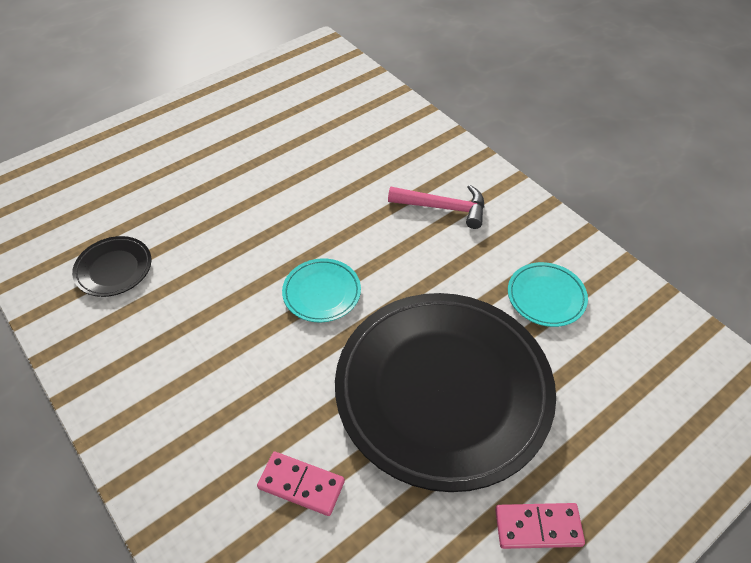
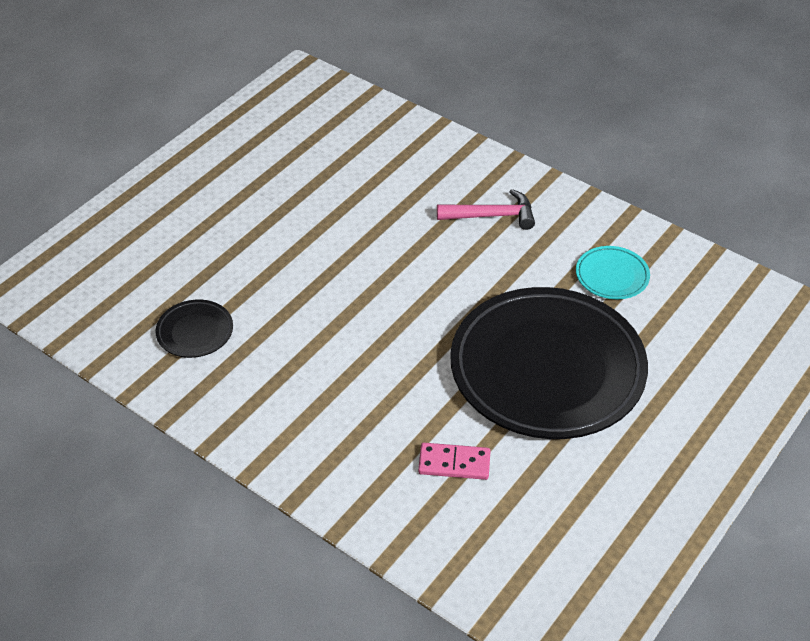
camera: 15 degrees left, 5 degrees down
turquoise plate [282,258,361,322] -> none
pink domino [495,503,585,549] -> none

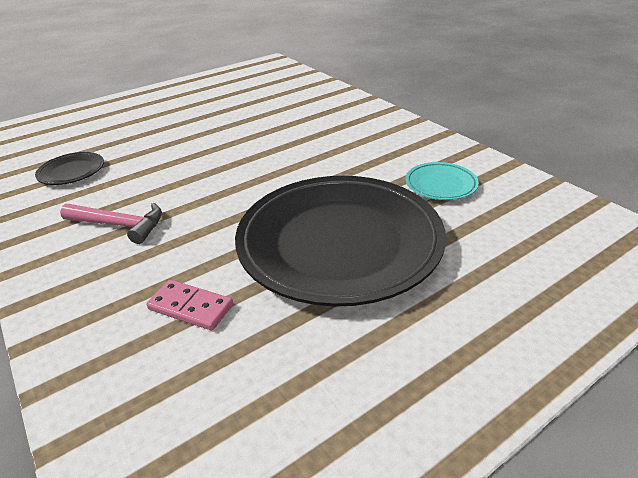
camera: 20 degrees right, 10 degrees down
pink hammer [437,189,535,230] -> pink hammer moved to [60,203,162,244]

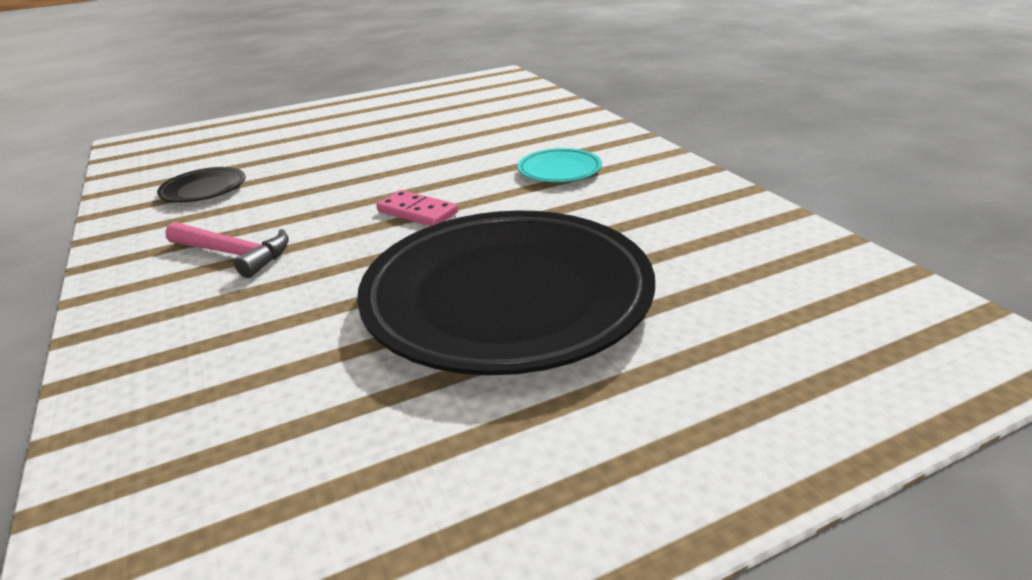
camera: 10 degrees right, 5 degrees down
pink domino [146,280,233,330] -> pink domino moved to [376,190,458,226]
turquoise plate [405,162,479,200] -> turquoise plate moved to [518,148,602,182]

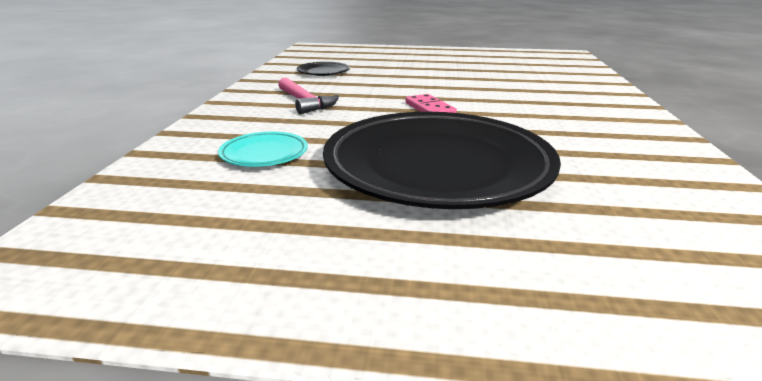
camera: 30 degrees right, 5 degrees down
turquoise plate [518,148,602,182] -> turquoise plate moved to [218,132,308,167]

